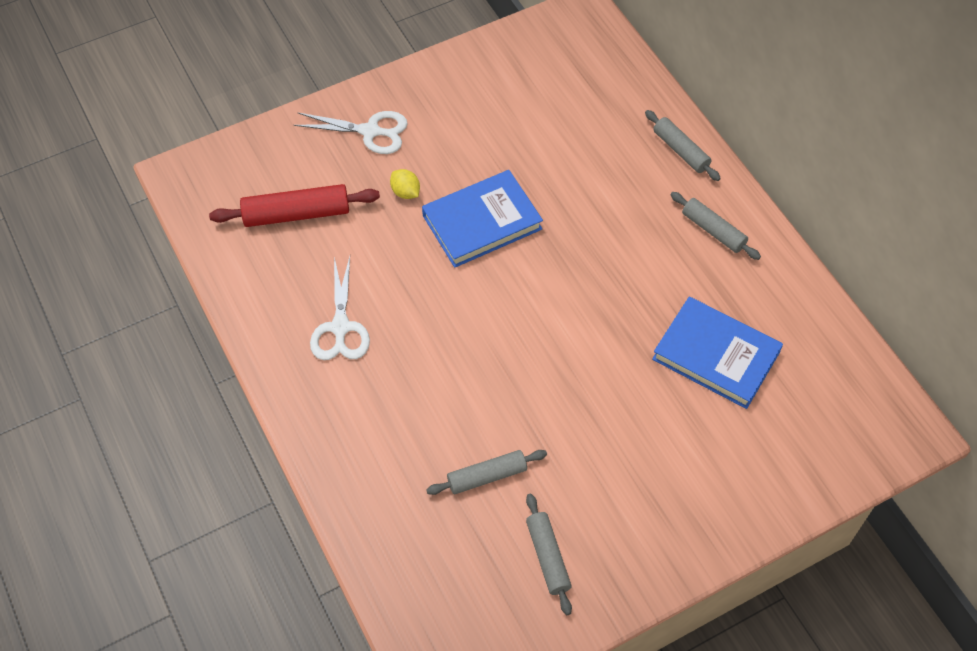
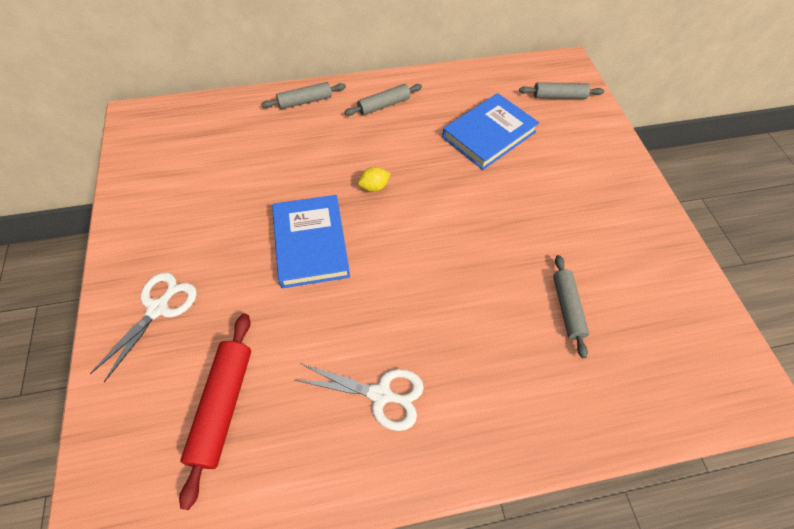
camera: 75 degrees left, 0 degrees up
yellow lemon [390,169,420,199] -> yellow lemon moved to [358,167,391,192]
grey rolling pin [526,494,572,615] -> grey rolling pin moved to [519,82,604,99]

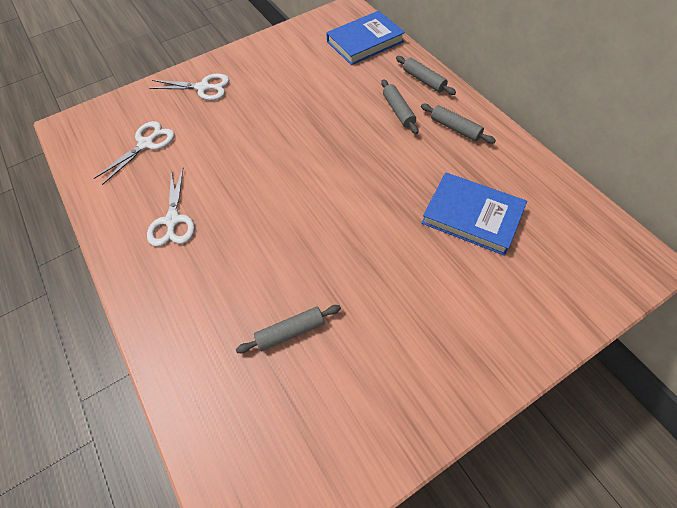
camera: 75 degrees right, 0 degrees up
red rolling pin [179,314,251,510] -> white scissors [94,121,175,185]
blue book [272,195,350,288] -> blue book moved to [326,11,405,65]
yellow lemon [358,167,391,192] -> none
grey rolling pin [519,82,604,99] -> grey rolling pin moved to [381,79,419,134]

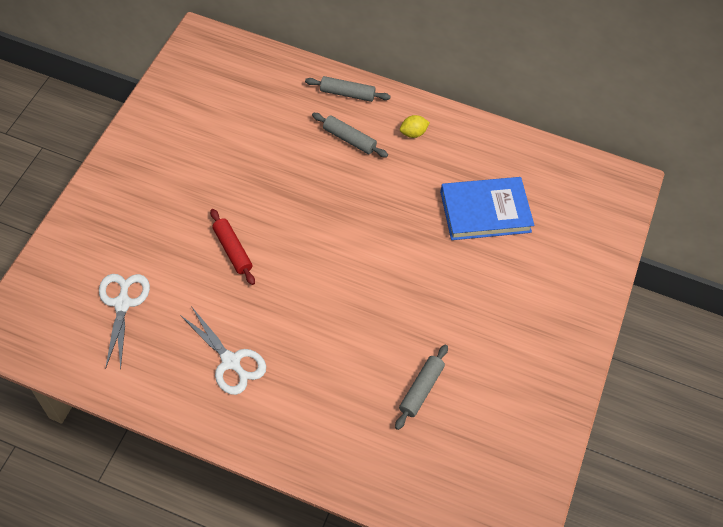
camera: 45 degrees left, 0 degrees up
white scissors [149,74,229,100] -> none
blue book [326,11,405,65] -> none
grey rolling pin [421,104,496,144] -> yellow lemon [400,115,430,138]
none -> red rolling pin [210,209,255,285]

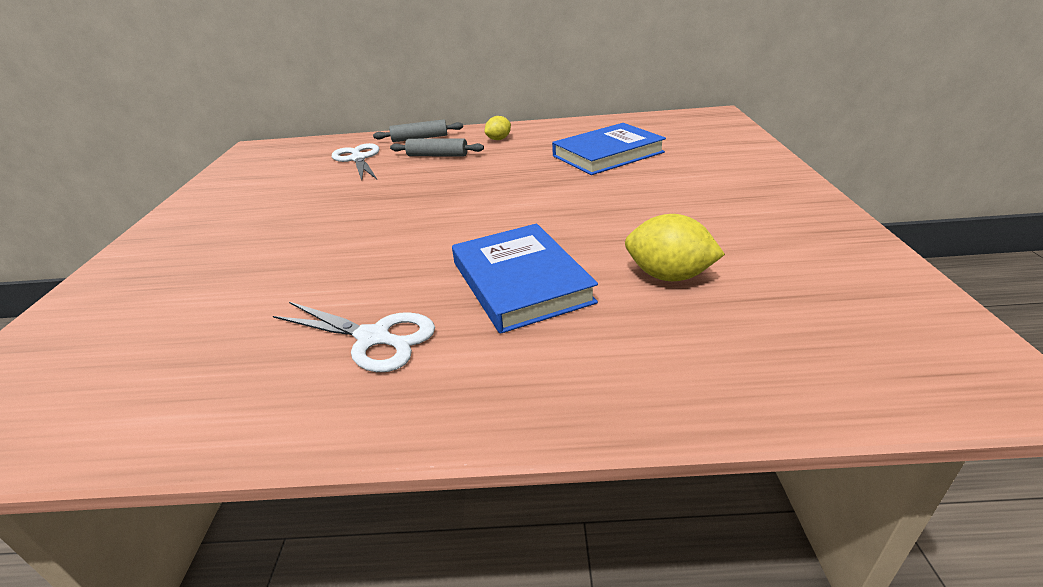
camera: 15 degrees left, 25 degrees down
white scissors [99,274,150,370] -> white scissors moved to [332,143,379,180]
red rolling pin [210,209,255,285] -> none
grey rolling pin [395,345,448,430] -> yellow lemon [625,214,725,281]
none -> blue book [452,224,598,334]

